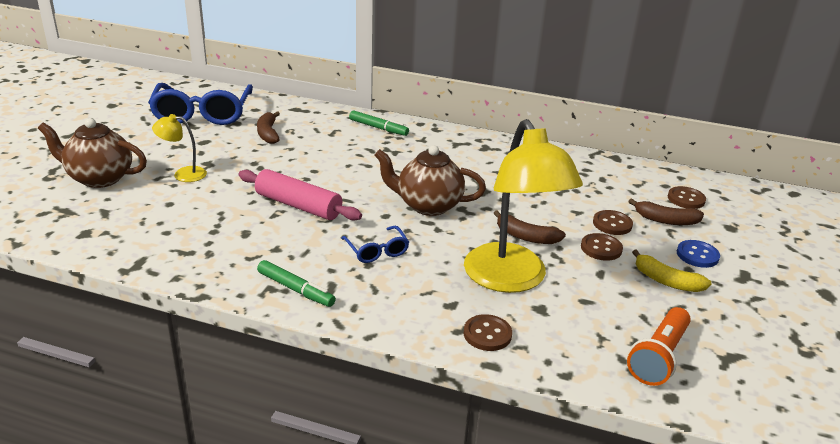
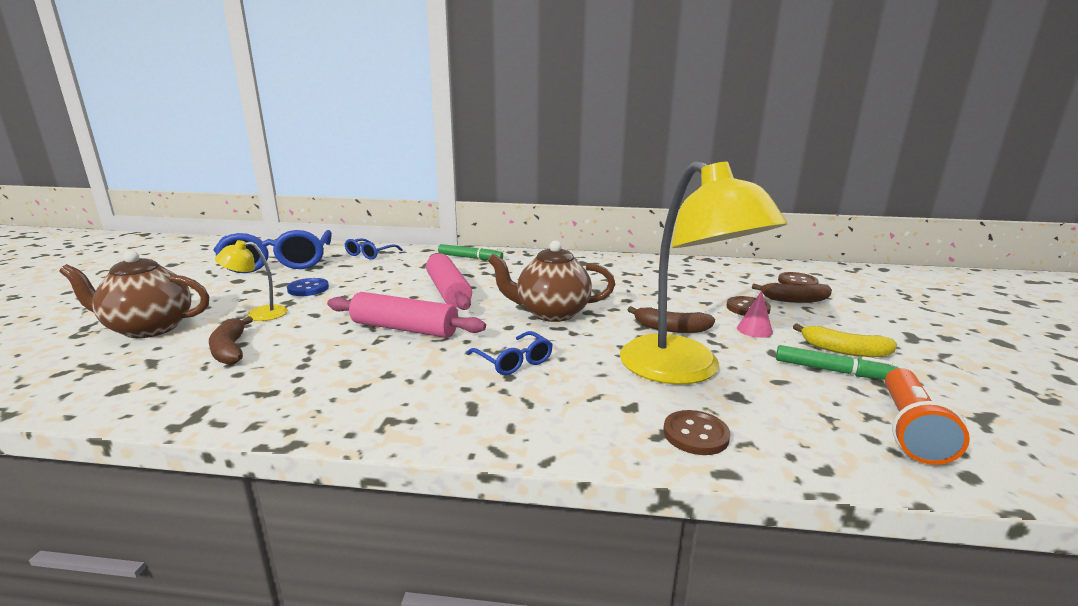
camera: 10 degrees left, 10 degrees down
brown banana [257,111,280,144] -> brown banana moved to [209,316,253,365]
green marker [257,260,336,307] -> green marker moved to [776,345,899,380]
brown button [581,233,623,261] -> pink cone [737,291,773,338]
blue button [677,240,720,268] -> blue button moved to [287,278,329,296]
none -> blue glasses [345,238,403,260]
none -> pink rolling pin [426,253,472,310]

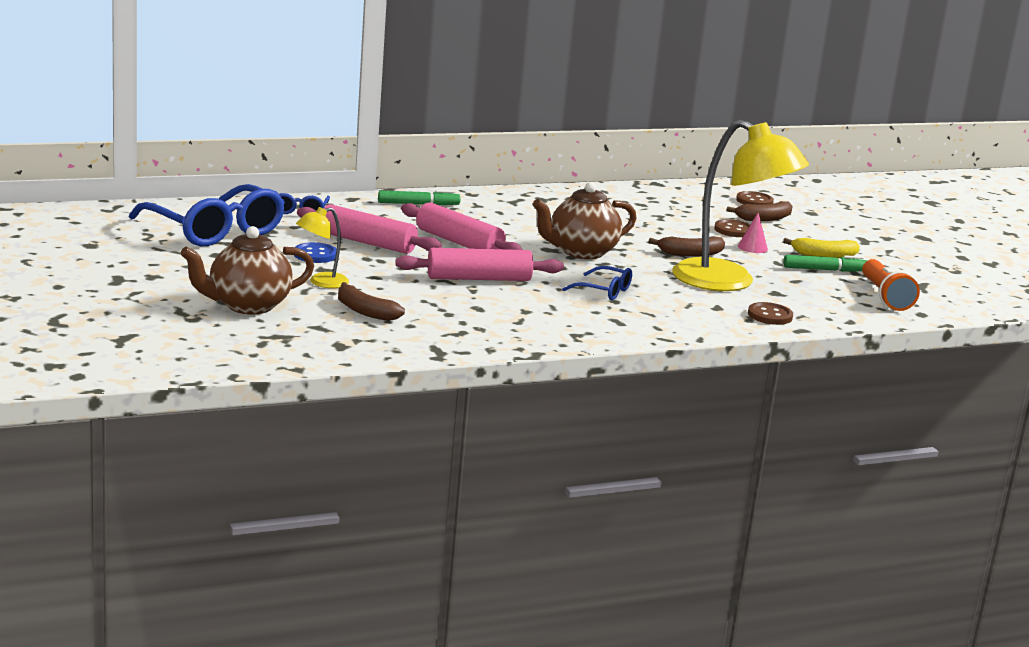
camera: 30 degrees left, 0 degrees up
none -> pink rolling pin [297,204,442,254]

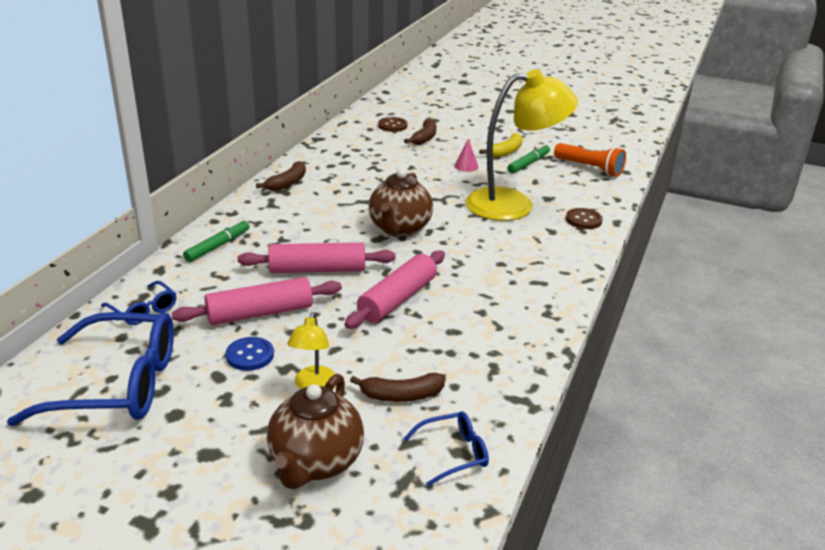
camera: 45 degrees left, 10 degrees up
blue glasses [562,266,632,300] -> blue glasses moved to [403,412,489,486]
brown banana [649,236,725,257] -> brown banana moved to [256,161,306,191]
brown button [714,219,751,237] -> none

